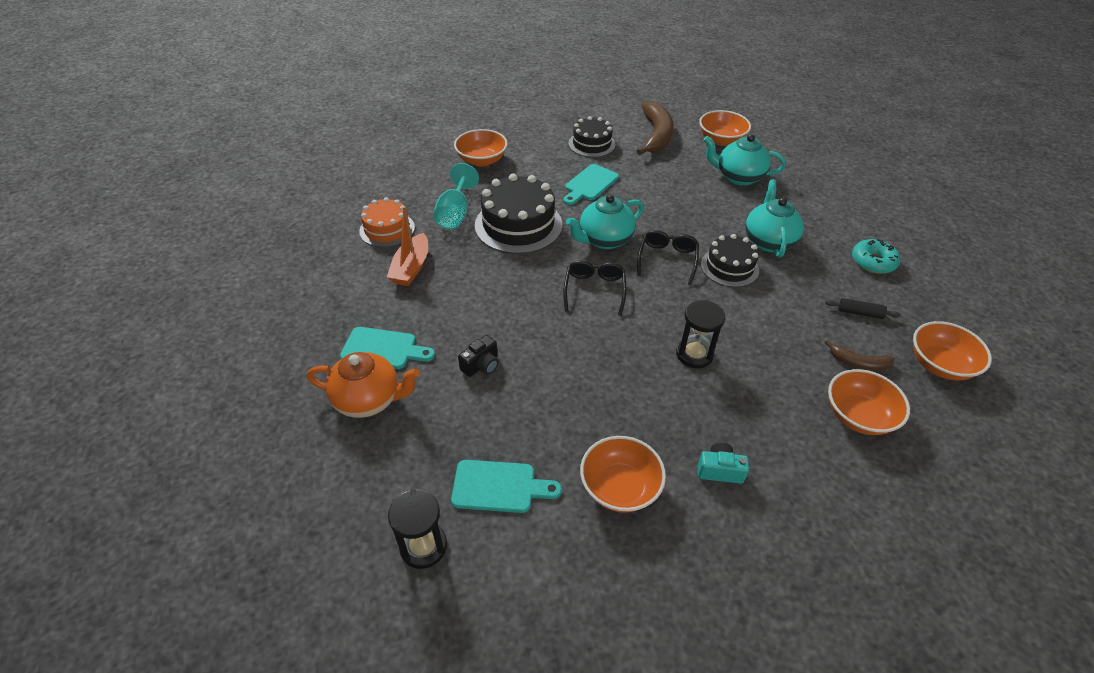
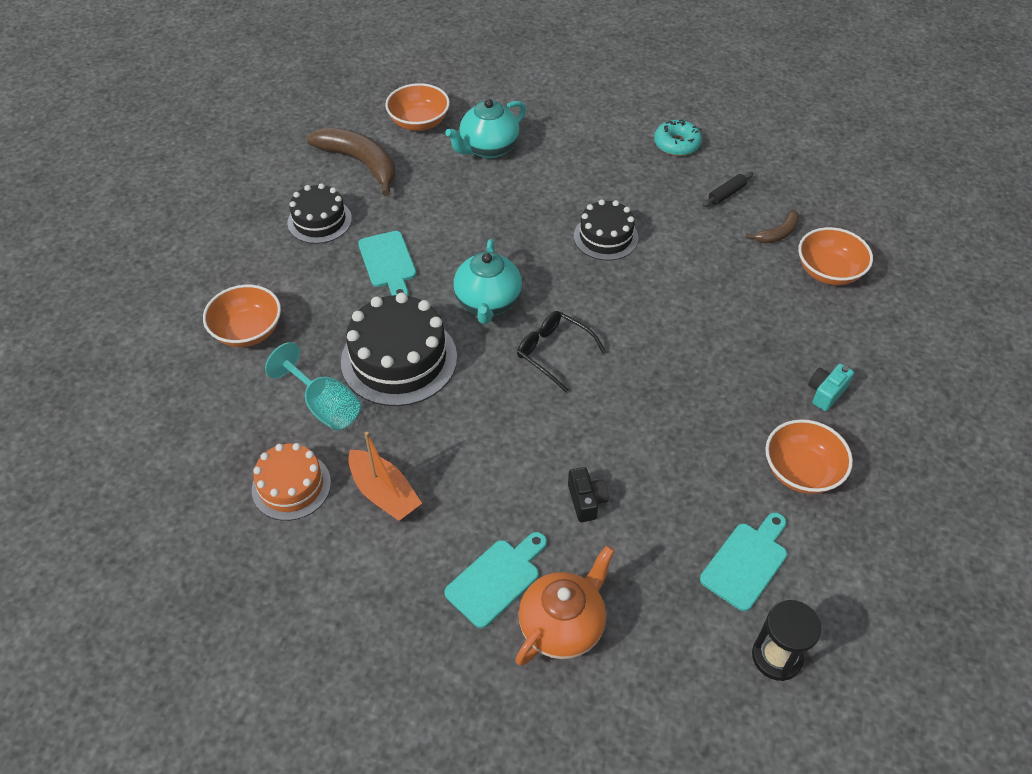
camera: 55 degrees left, 5 degrees up
black glasses [637,230,699,285] -> none
black hourglass [676,300,725,368] -> none
turquoise teapot [746,179,804,258] -> none
orange bowl [913,321,992,380] -> none

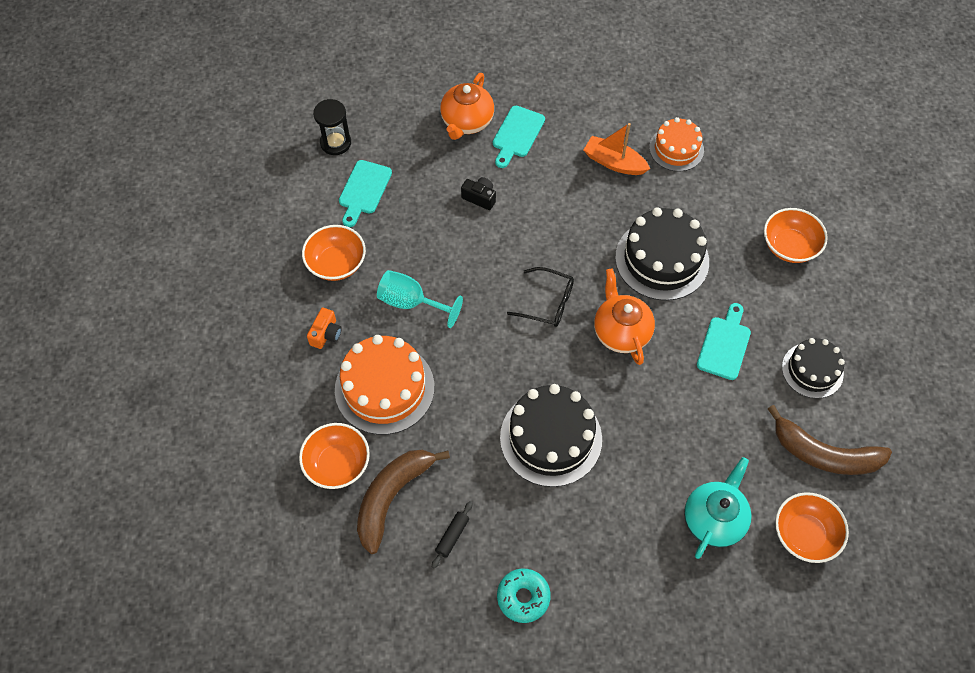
camera: 160 degrees right, 10 degrees up
turquoise goblet [265,342,361,431] -> turquoise goblet moved to [377,270,463,328]
turquoise cutting board [358,231,416,296] -> turquoise cutting board turned 60 degrees clockwise [697,303,751,380]
turquoise teapot [453,239,522,324] -> orange teapot [594,268,655,365]
black camera [568,467,609,522] -> black camera turned 150 degrees clockwise [461,177,496,210]
black cake [574,199,638,261] -> black cake [500,384,602,487], size x1.62
brown banana [746,210,800,244] -> brown banana [357,450,450,554], size x1.95
turquoise camera [808,364,854,411] -> orange camera [307,307,342,349]
none -> orange cake [335,335,434,435]

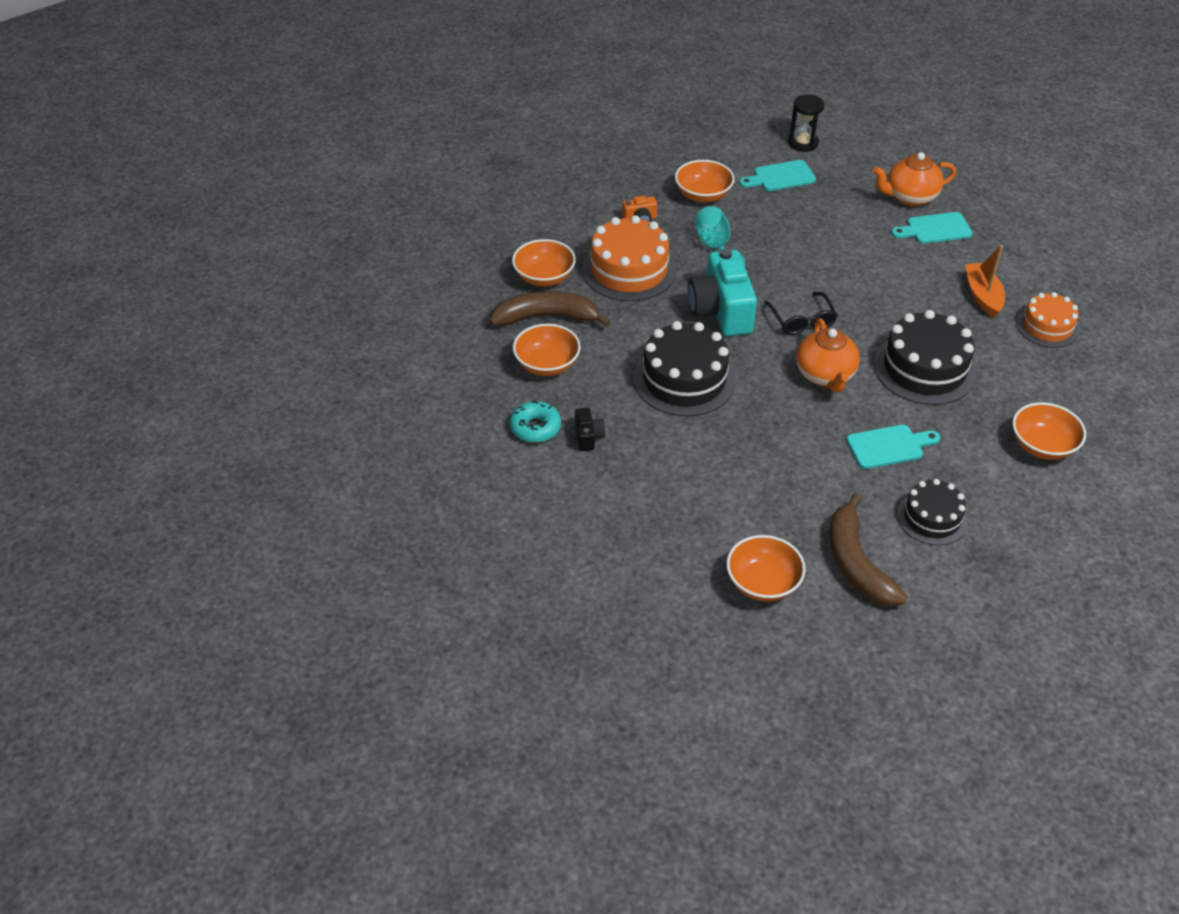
camera: 55 degrees right, 15 degrees down
black rolling pin [432,501,472,568] -> orange bowl [513,324,581,376]
black camera [461,177,496,210] -> black camera moved to [575,408,605,451]
orange teapot [594,268,655,365] -> orange teapot turned 135 degrees clockwise [796,318,860,392]
turquoise teapot [684,457,752,559] -> none
none -> turquoise camera [688,248,757,336]

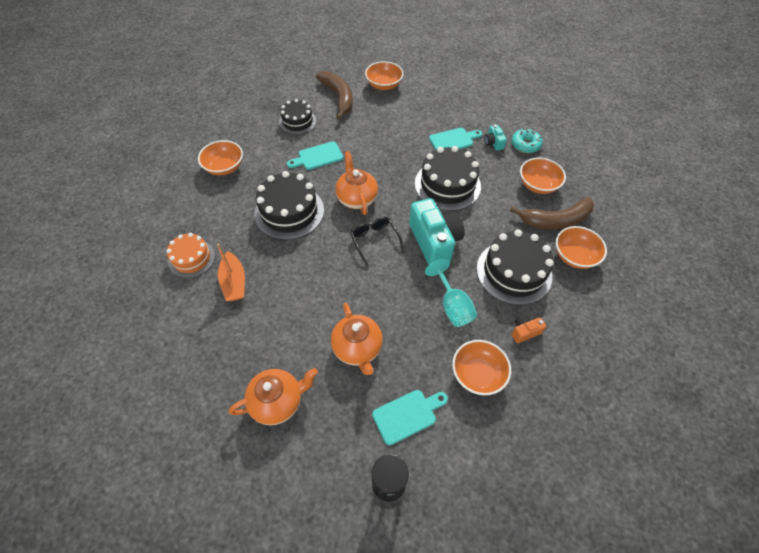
camera: 170 degrees right, 10 degrees up
black camera [575,408,605,451] -> turquoise camera [484,125,507,151]
orange cake [582,215,676,301] -> black cake [477,229,554,305]
turquoise cutting board [891,212,973,244] -> turquoise cutting board moved to [429,128,482,150]
none -> orange teapot [331,303,383,375]

